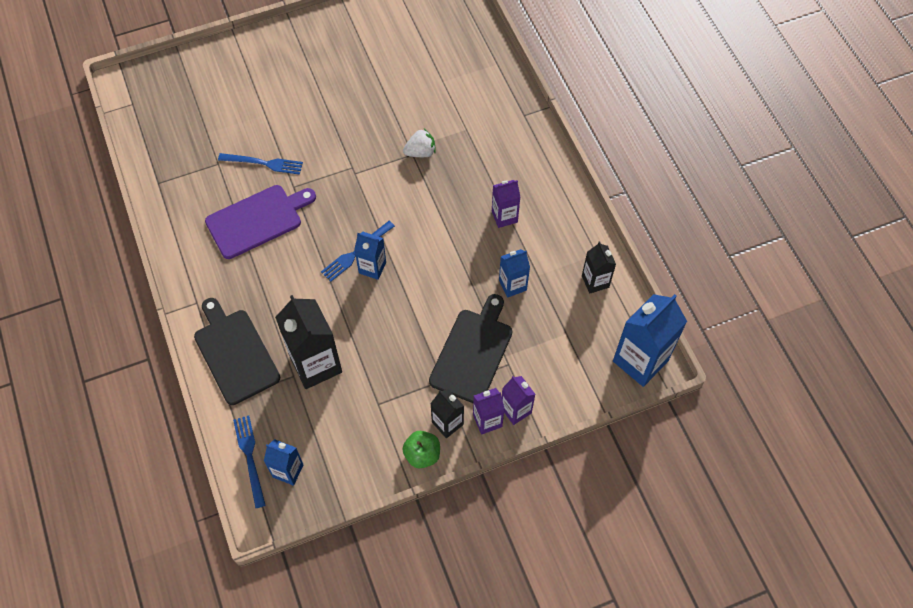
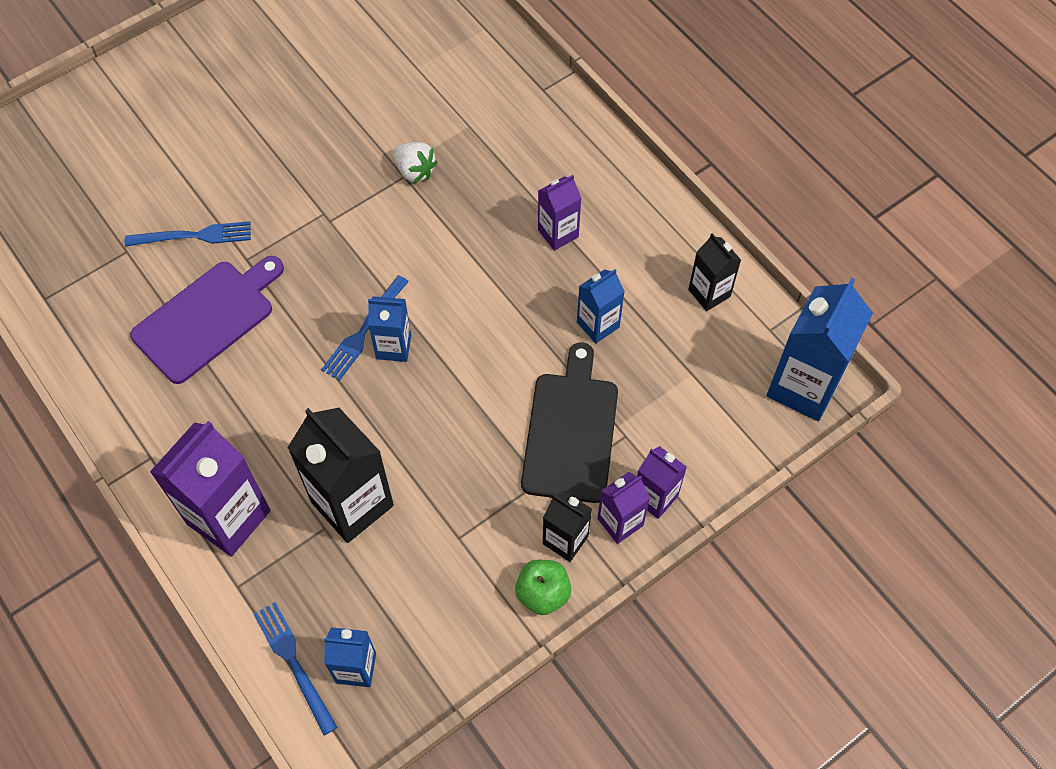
camera: 15 degrees left, 0 degrees up
black cutting board [194,298,280,405] -> purple carton [150,421,270,557]
white strawberry [403,129,436,157] -> white strawberry turned 75 degrees clockwise [393,142,437,183]

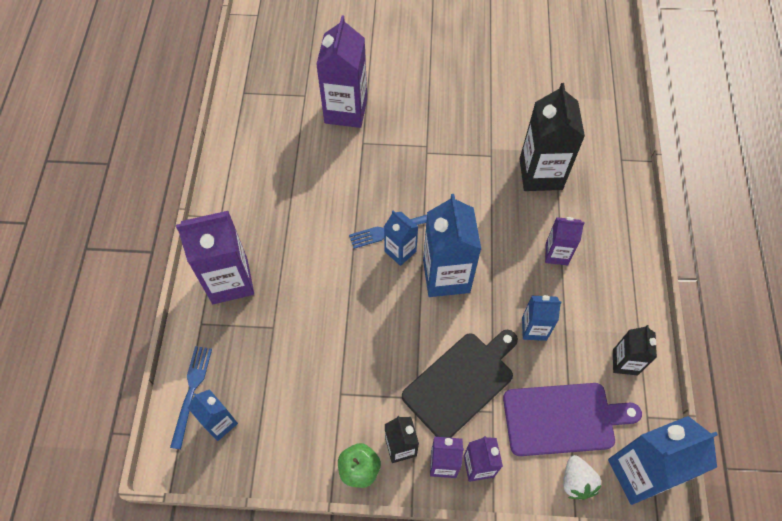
camera: 40 degrees right, 0 degrees up
blue fork [124,221,251,247] -> purple carton [316,15,367,128]
purple cutting board [130,256,284,384] -> purple cutting board moved to [503,383,642,456]
black carton [287,408,394,543] -> black carton moved to [520,83,585,191]
white strawberry [393,142,437,183] -> white strawberry moved to [563,455,602,500]
none -> blue carton [423,194,481,297]

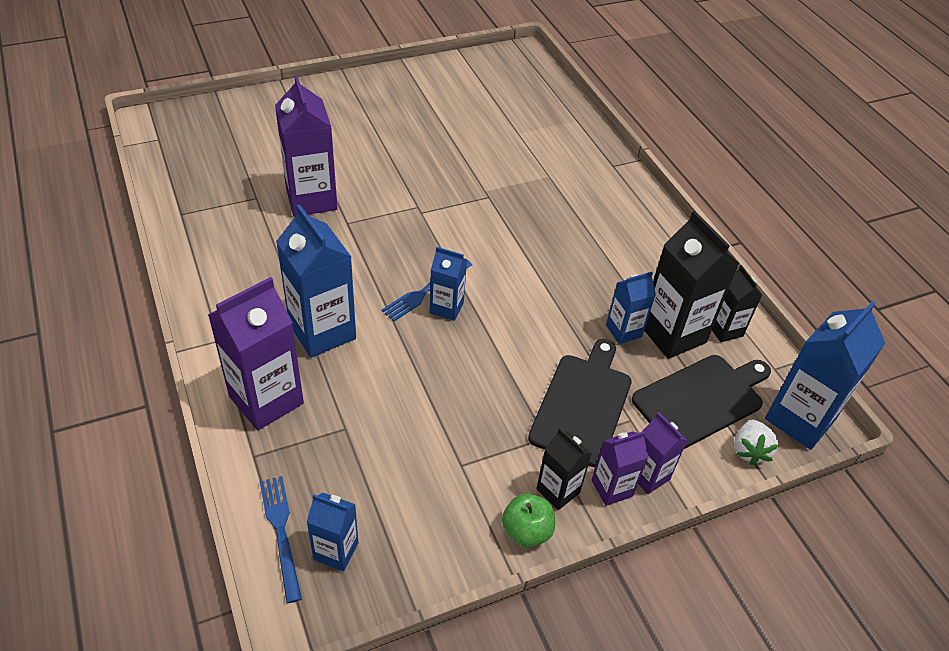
camera: 30 degrees left, 15 degrees down
blue carton [423,194,481,297] -> blue carton moved to [276,205,356,358]
purple cutting board [503,383,642,456] -> black cutting board [632,355,771,450]
black carton [520,83,585,191] -> black carton moved to [644,211,739,359]
purple carton [545,217,585,265] -> none
white strawberry [563,455,602,500] -> white strawberry turned 45 degrees clockwise [734,420,779,465]

